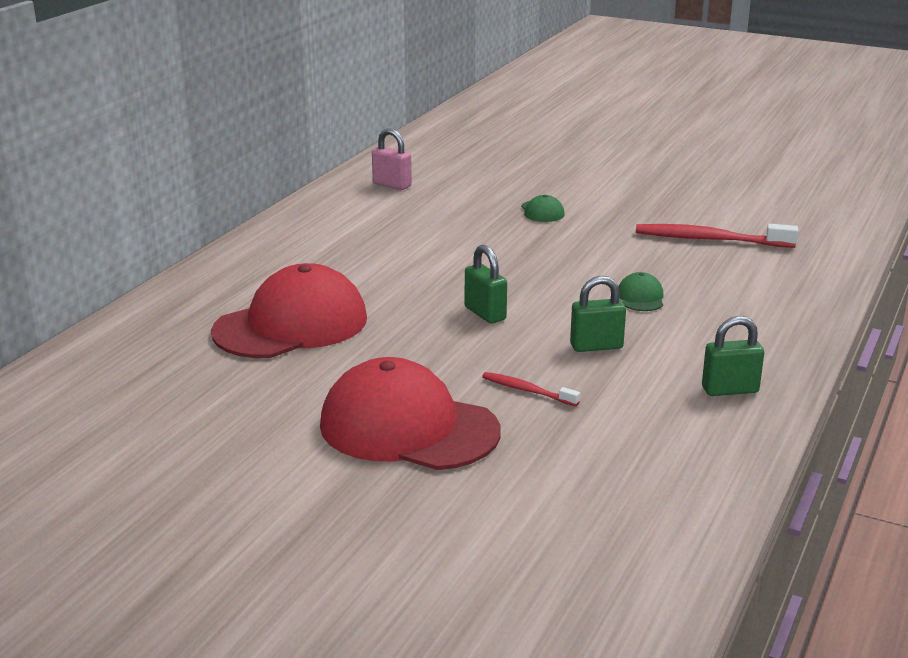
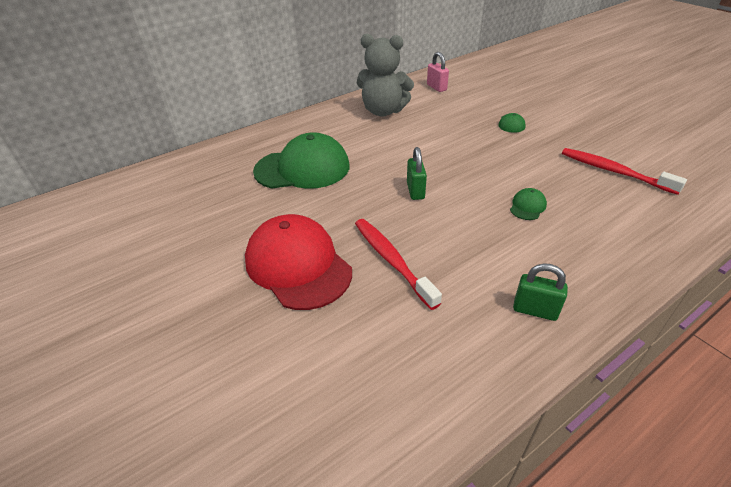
camera: 30 degrees right, 15 degrees up
red cap [211,263,367,358] -> green cap [253,132,350,189]
red toothbrush [482,372,580,406] -> red toothbrush [355,219,442,310], size x1.88
green padlock [570,276,626,352] -> none
none -> grey teddy bear [357,34,414,117]

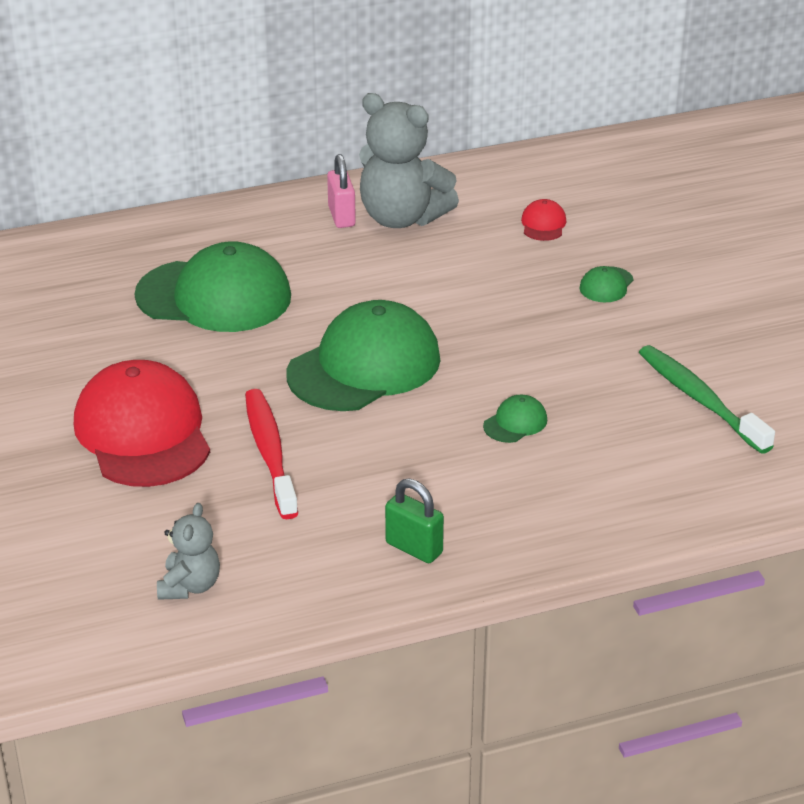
camera: 15 degrees right, 5 degrees down
green padlock [407,147,427,200] -> green cap [287,300,441,411]
pink padlock [427,52,449,92] -> pink padlock moved to [327,154,356,228]
red toothbrush [562,148,687,195] -> green toothbrush [639,345,775,454]
none -> grey teddy bear [157,503,220,600]
none -> red cap [521,199,566,241]

